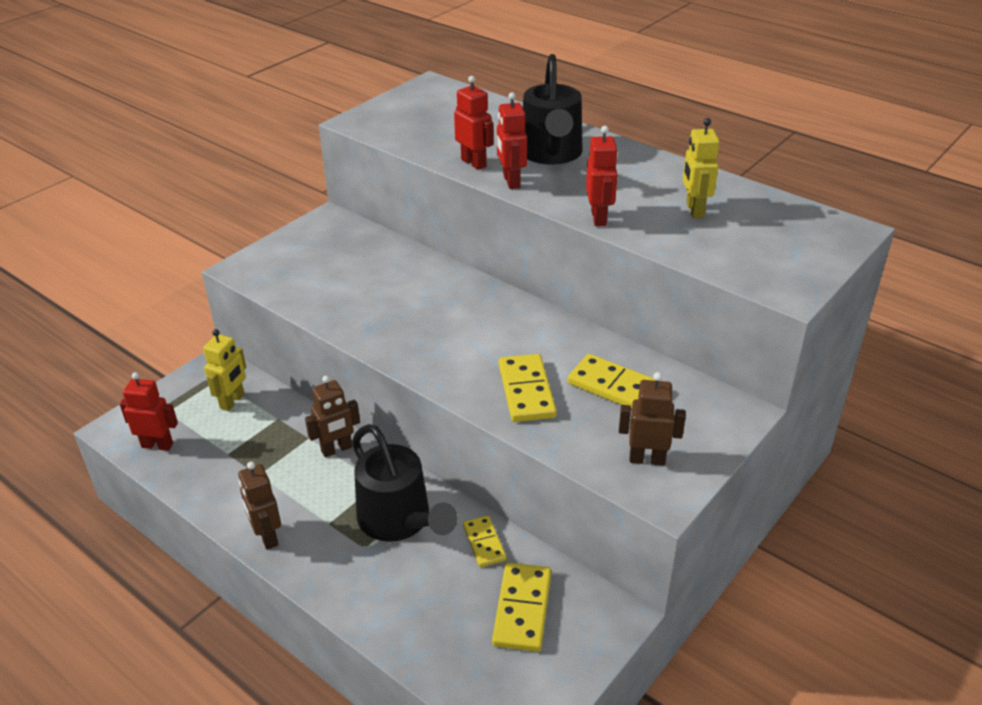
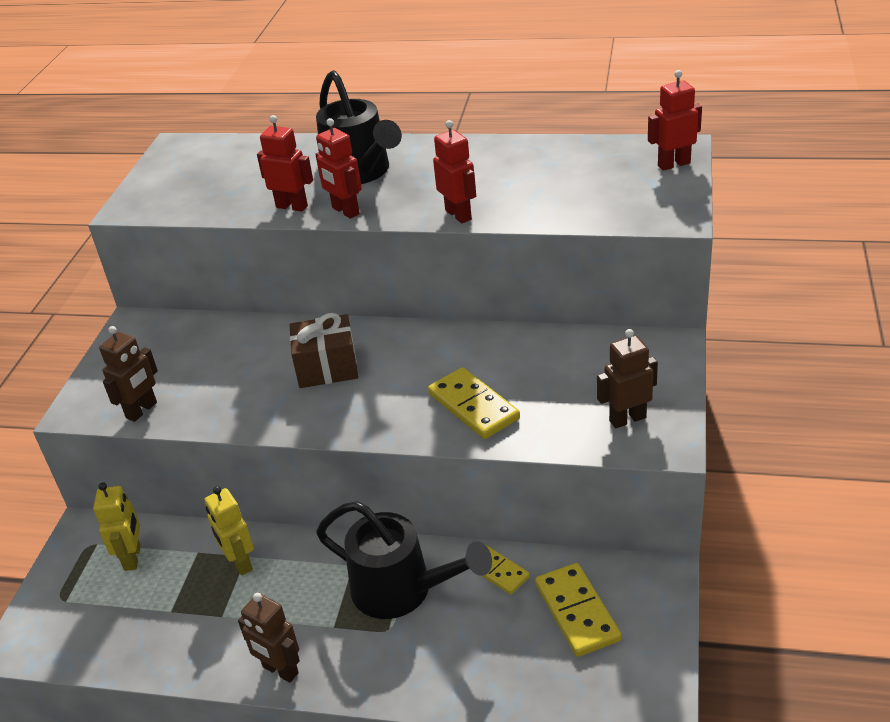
camera: 25 degrees left, 0 degrees up
red robot [120,372,178,451] -> red robot moved to [648,70,702,171]
brown robot [305,376,360,457] -> brown robot moved to [99,326,158,422]
yellow domino [568,354,656,409] -> none
yellow robot [683,118,720,218] -> yellow robot moved to [204,486,254,575]
none -> brown gift [289,313,358,388]

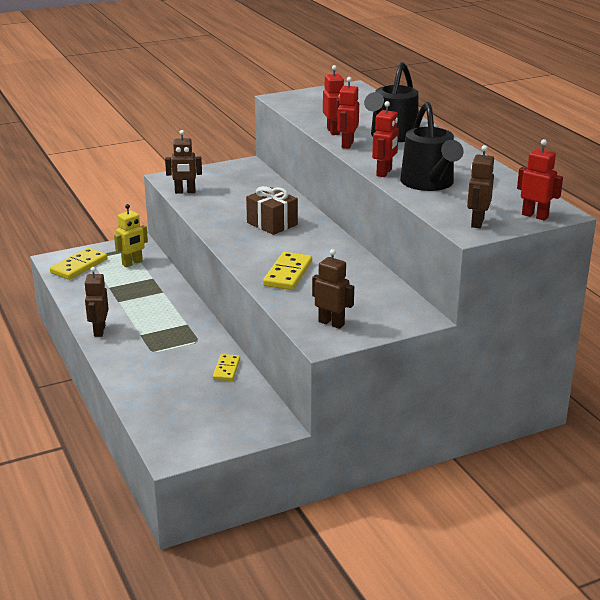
camera: 50 degrees right, 10 degrees down
yellow robot [204,486,254,575] -> none
black watering can [316,501,492,619] -> black watering can moved to [400,102,464,191]
yellow domino [535,563,622,657] -> yellow domino moved to [50,248,107,280]
none -> brown robot [467,145,494,228]

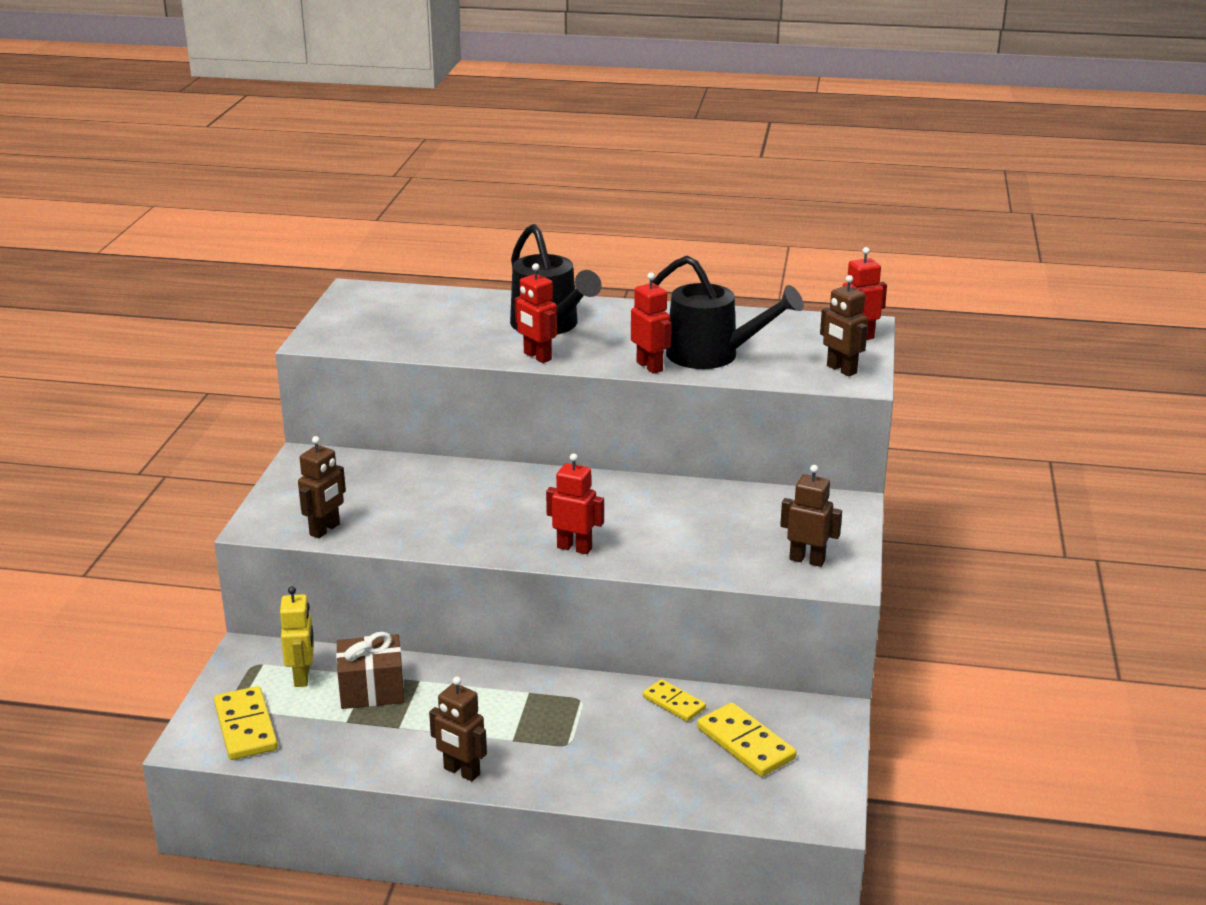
camera: 55 degrees left, 0 degrees up
brown gift [246,186,298,235] -> brown gift moved to [336,632,404,709]
yellow domino [263,252,312,290] -> yellow domino moved to [697,702,796,777]
brown robot [312,249,354,329] -> brown robot turned 45 degrees clockwise [780,465,842,567]
red robot [323,65,344,135] -> red robot moved to [546,454,604,554]

